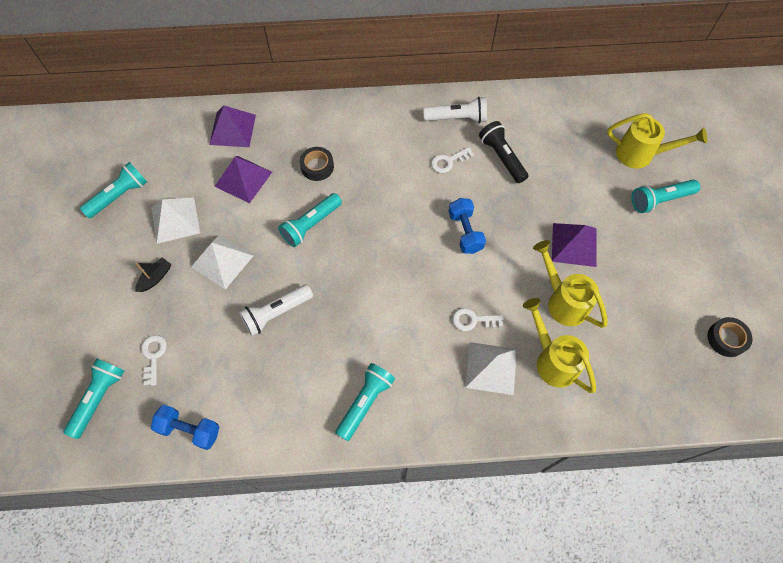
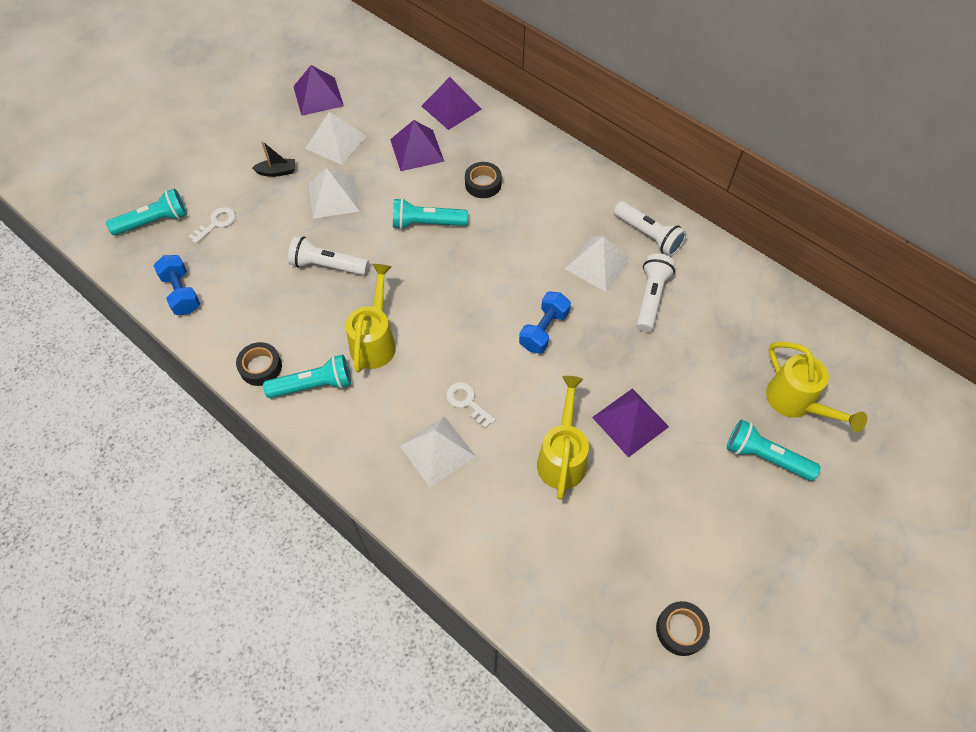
camera: 45 degrees right, 5 degrees down
turquoise flashlight [80,162,147,218] -> purple pyramid [293,65,344,116]
white key [431,147,474,173] -> white pyramid [564,236,631,292]
black flashlight [479,121,528,183] -> white flashlight [636,254,675,332]
yellow watering can [523,298,596,393] -> yellow watering can moved to [346,264,396,373]
none -> black tape [236,342,282,386]

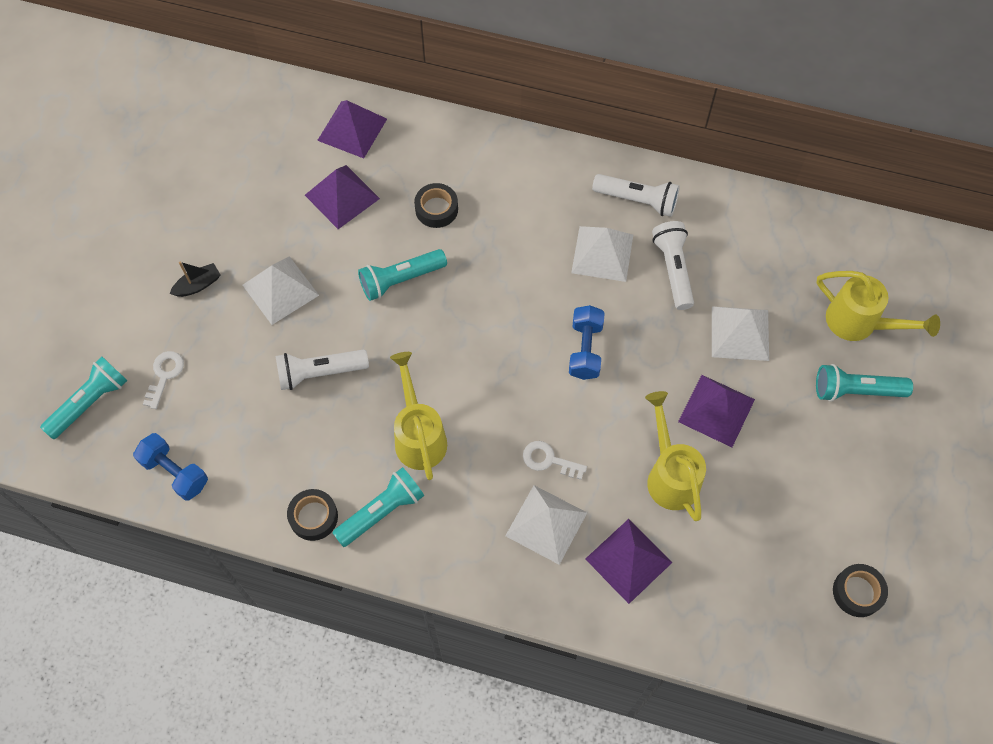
camera: 25 degrees left, 5 degrees up
purple pyramid [293,65,344,116] -> purple pyramid moved to [586,519,672,604]
white pyramid [305,112,367,165] -> white pyramid moved to [712,306,769,361]

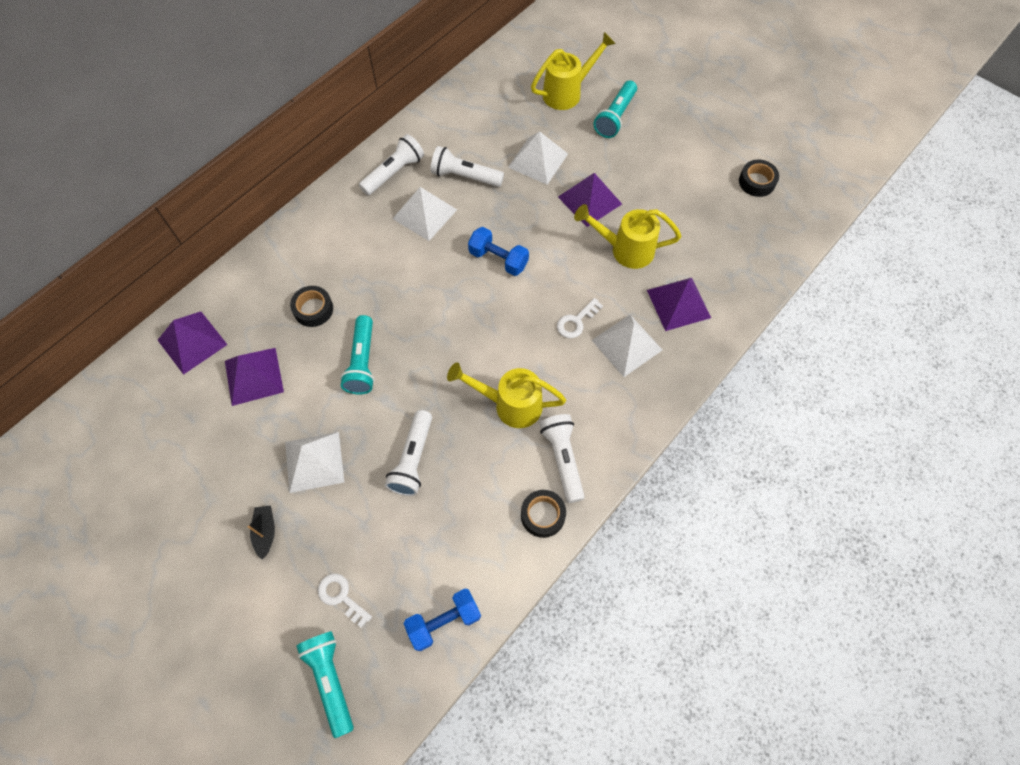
camera: 65 degrees left, 0 degrees up
turquoise flashlight [332,467,424,547] -> white flashlight [540,414,585,503]

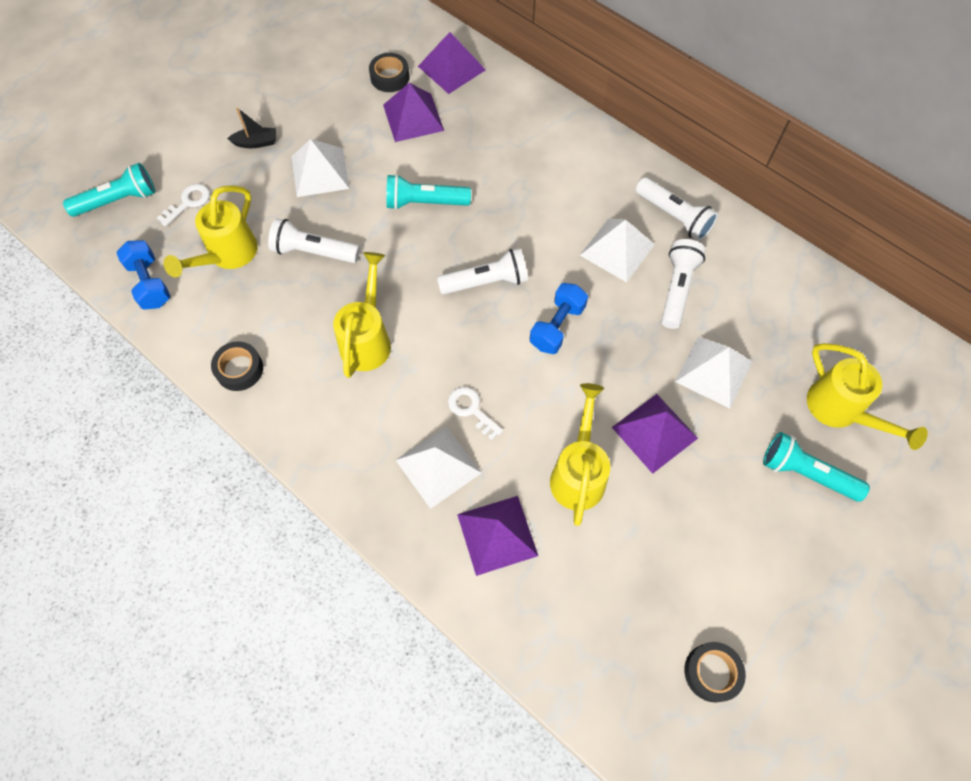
camera: 90 degrees right, 0 degrees up
black tape [290,286,333,327] -> black tape moved to [369,53,410,92]
white flashlight [540,414,585,503] -> white flashlight moved to [437,248,528,295]
none -> yellow watering can [164,185,258,277]

